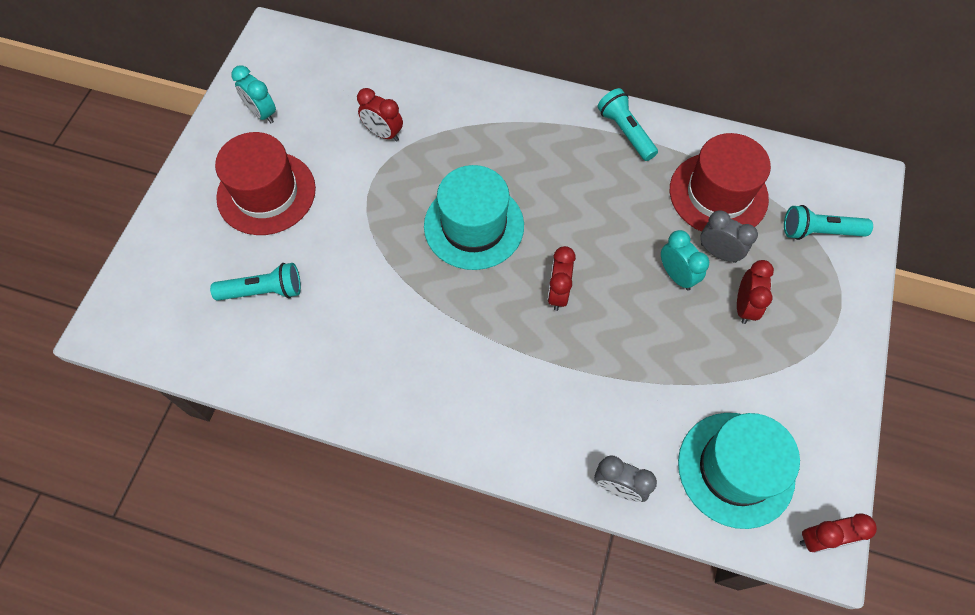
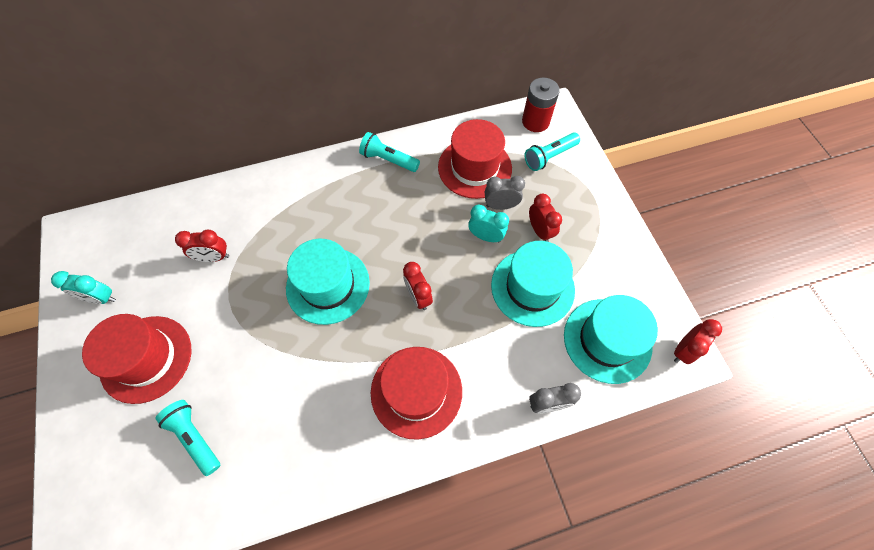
camera: 35 degrees left, 0 degrees up
turquoise flashlight [210,263,301,301] -> turquoise flashlight turned 90 degrees counterclockwise [155,400,220,476]
none -> red hat [371,347,462,440]
none -> turquoise hat [491,241,575,327]
none -> red battery [522,78,560,132]

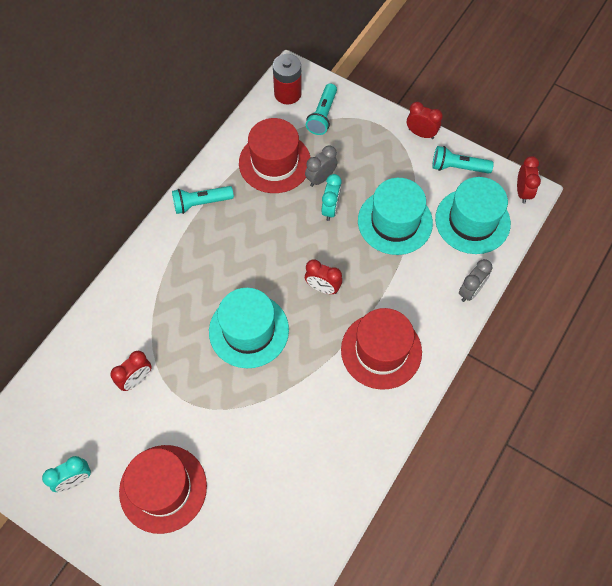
camera: 40 degrees left, 0 degrees up
turquoise flashlight [155,400,220,476] -> turquoise flashlight moved to [432,146,494,174]
turquoise clock [468,205,509,242] -> turquoise clock turned 120 degrees clockwise [321,174,342,221]
red clock [529,194,562,242] -> red clock moved to [407,102,443,139]

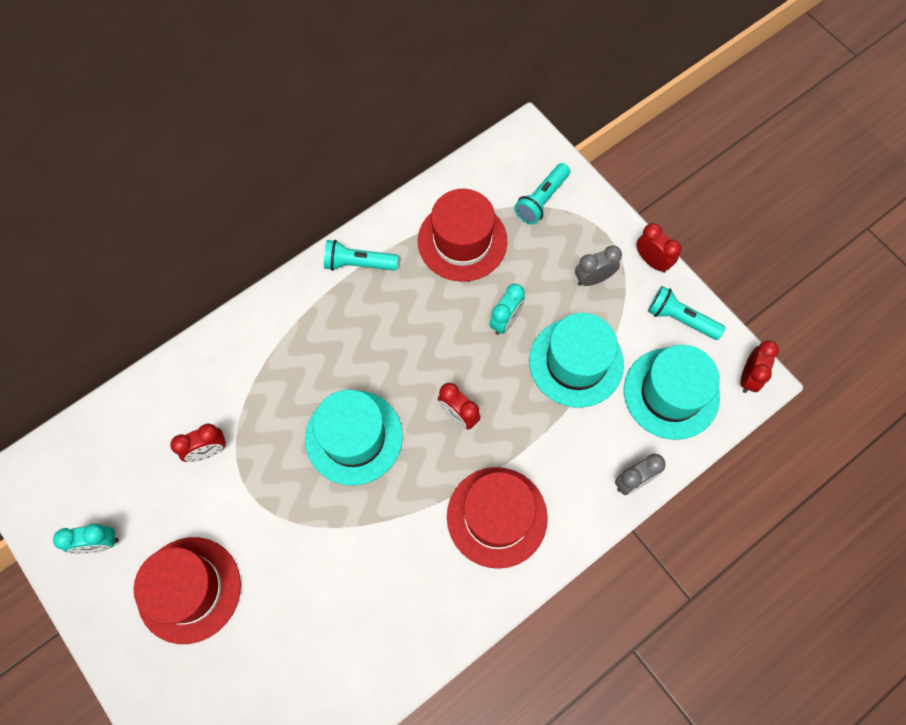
camera: 20 degrees right, 5 degrees up
red battery [273,54,302,105] -> none
grey clock [305,145,338,187] -> grey clock moved to [575,245,622,286]

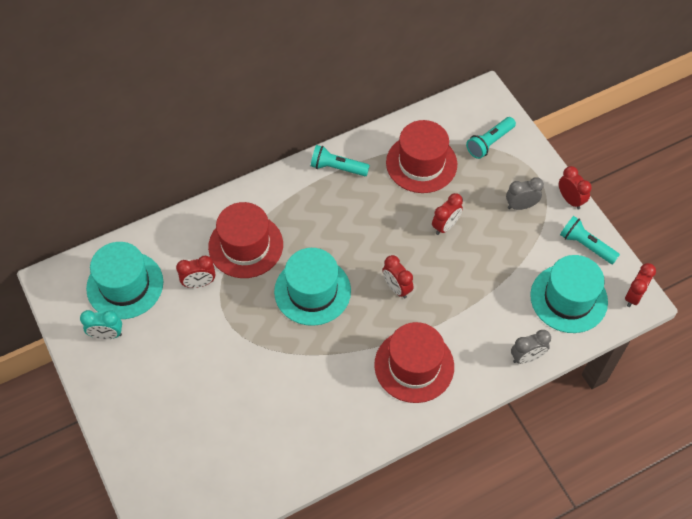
camera: 10 degrees right, 10 degrees down
red hat [134,537,241,644] -> red hat moved to [208,202,283,278]
turquoise clock [489,284,525,335] -> red clock [432,193,463,235]
turquoise hat [529,313,624,407] -> turquoise hat moved to [86,242,163,319]

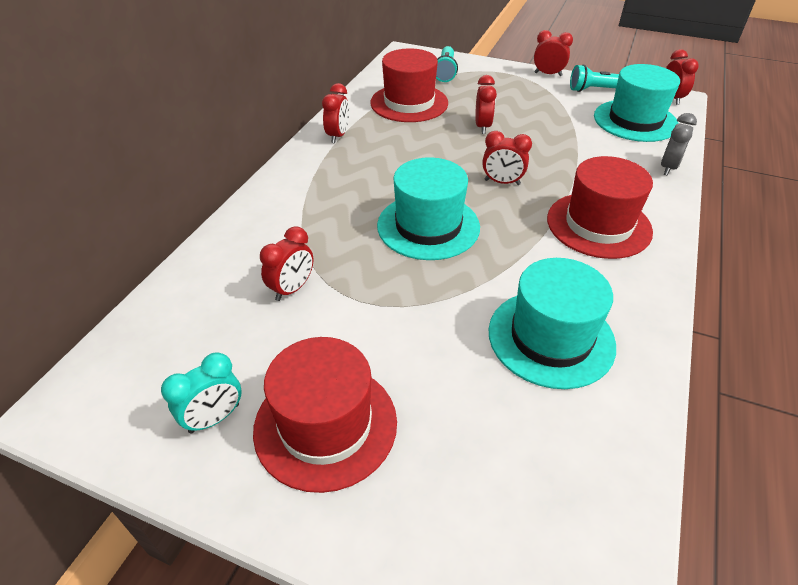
camera: 40 degrees left, 15 degrees down
turquoise hat [86,242,163,319] -> turquoise hat moved to [489,258,616,389]
red hat [208,202,283,278] -> red hat moved to [253,337,397,493]
turquoise flashlight [311,145,370,176] -> red clock [322,83,349,143]
grey clock [506,177,544,210] -> none

